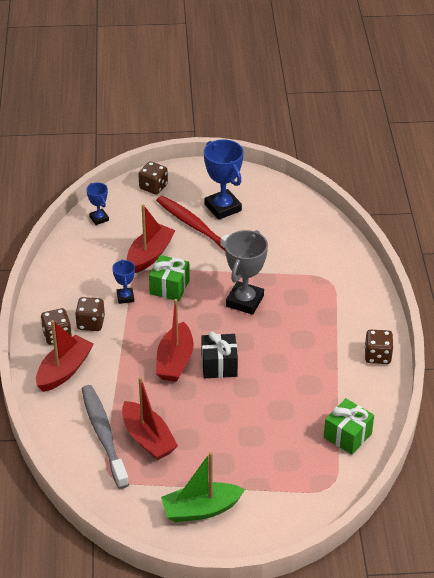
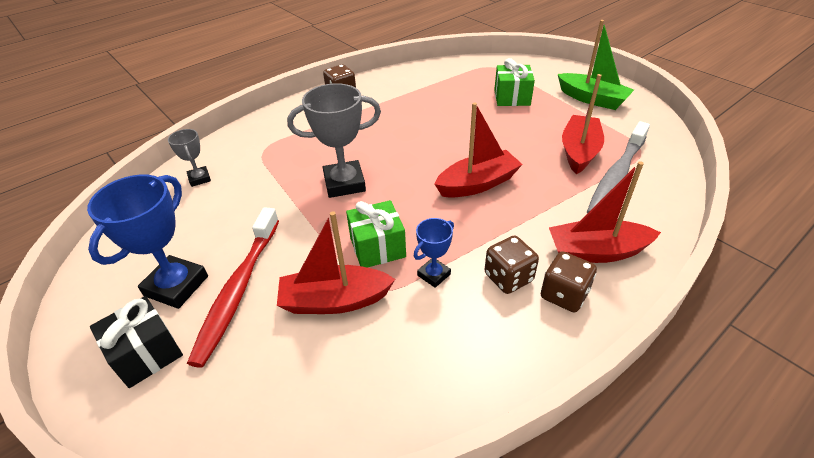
camera: 125 degrees left, 0 degrees up
blue trophy [86,182,109,225] -> none
brown dice [139,161,168,195] -> none
black gift [201,331,238,378] -> black gift moved to [90,296,183,388]
green gift [324,398,374,455] -> green gift moved to [494,58,535,106]
none -> grey trophy [168,129,211,187]

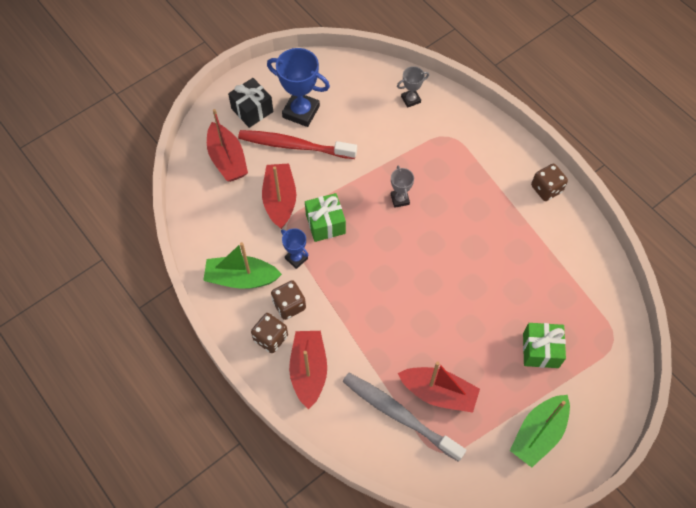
camera: 90 degrees right, 20 degrees up
grey trophy [287,83,381,198] -> grey trophy [391,166,414,208], size x0.54
red boat [435,102,523,198] -> red boat moved to [207,109,248,182]
none -> green boat [203,242,282,289]

